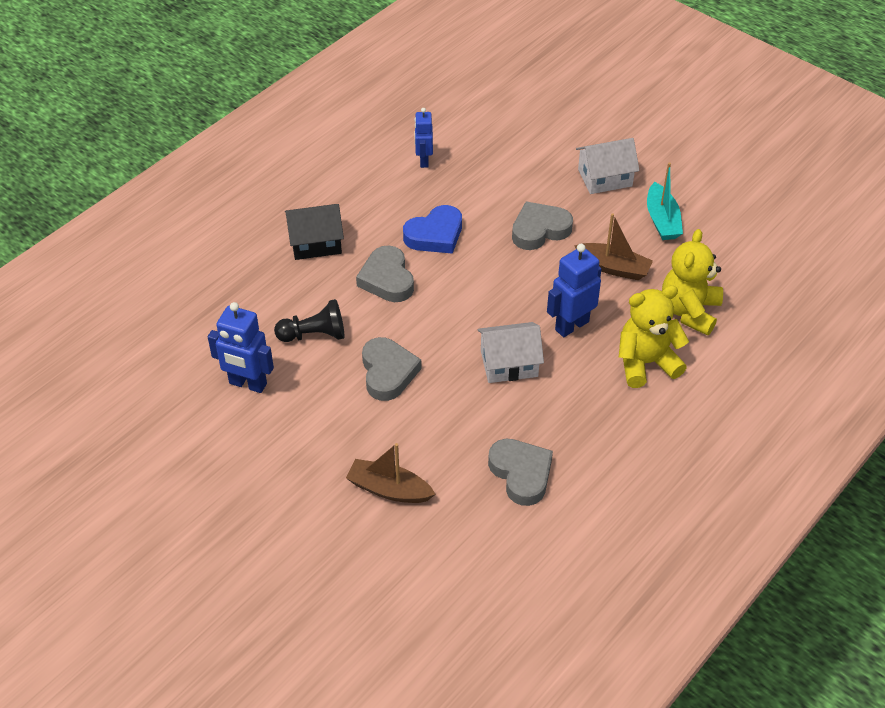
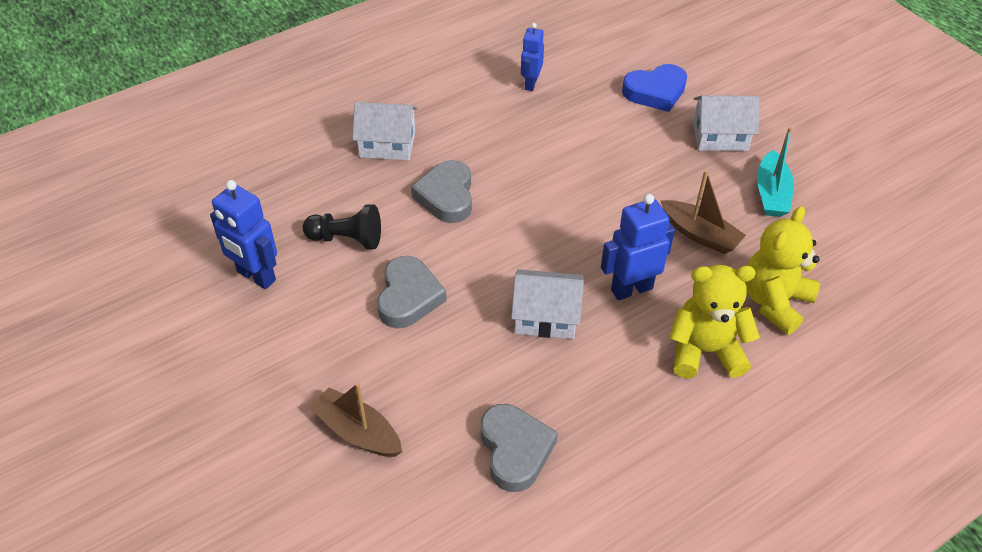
camera: 15 degrees right, 0 degrees up
black house [285,204,344,260] -> white house [352,102,418,160]
blue heart [403,205,462,254] -> blue heart moved to [622,64,687,112]
grey heart [512,201,573,250] -> none

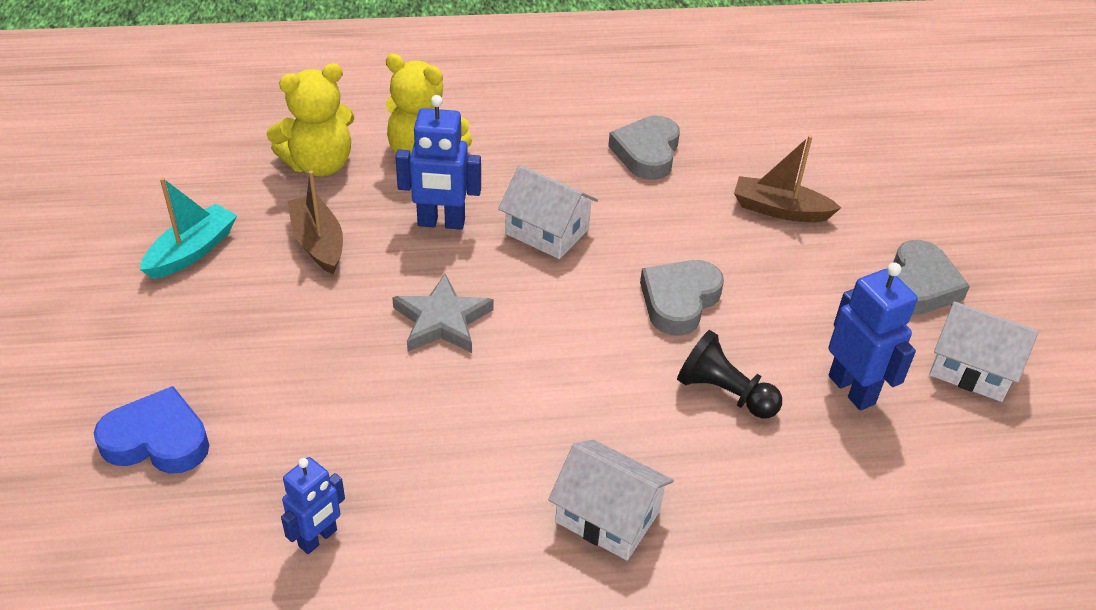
camera: 155 degrees left, 5 degrees down
brown boat [309,383,402,457] -> brown boat turned 135 degrees clockwise [734,135,841,222]
grey heart [411,160,472,223] -> grey heart moved to [893,240,970,315]
white house [693,95,759,151] -> white house moved to [929,301,1039,402]
none -> grey star [392,274,494,353]

